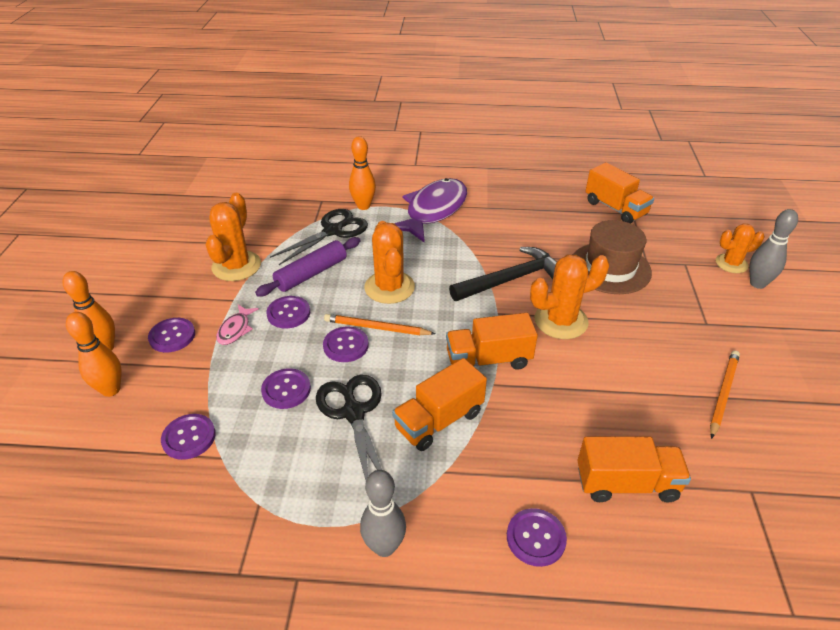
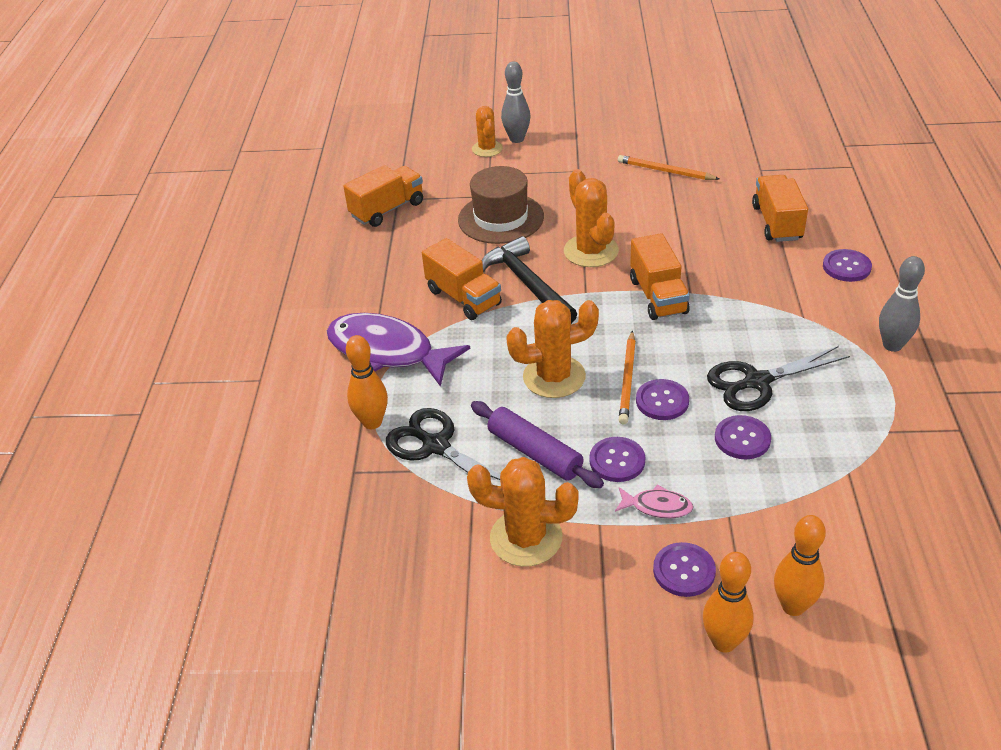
camera: 90 degrees left, 0 degrees up
purple button [161,414,216,460] -> none
orange truck [392,358,487,451] -> orange truck moved to [422,238,502,320]

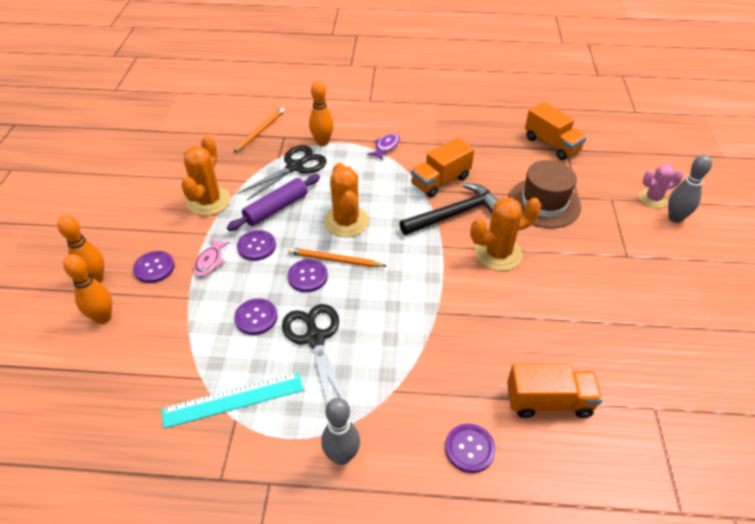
camera: 90 degrees right, 5 degrees up
purple fish [327,313,470,387] -> purple fish [368,133,400,160], size x0.44
orange cactus [472,106,503,157] -> pink cactus [639,164,683,208]
orange pencil [618,155,719,180] -> orange pencil moved to [234,108,285,152]
orange truck [630,233,690,320] -> none
none -> turquoise ruler [162,372,303,428]

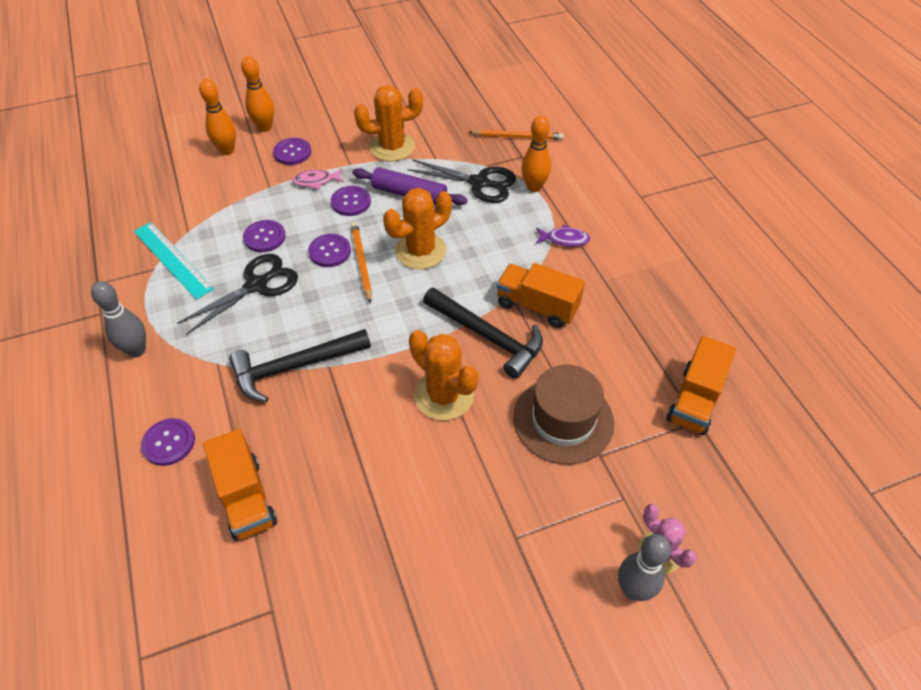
camera: 65 degrees right, 5 degrees up
none -> black hammer [229,329,371,402]

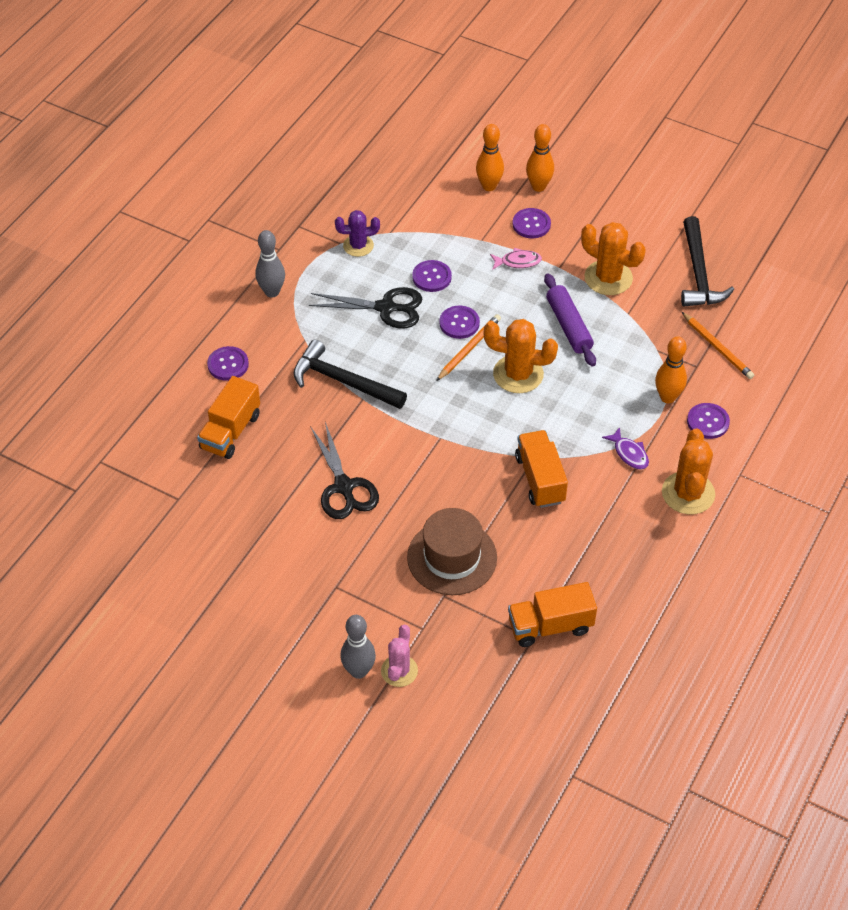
camera: 50 degrees right, 0 degrees up
turquoise ruler [134,222,214,300] -> purple cactus [335,210,380,257]
pink fish [292,168,344,190] -> pink fish turned 135 degrees clockwise [490,248,542,270]
purple button [331,186,371,216] -> purple button moved to [687,403,730,439]
black scissors [408,160,516,203] -> black scissors moved to [310,422,379,519]
orange cactus [409,330,479,421] -> orange cactus moved to [662,428,715,514]
black hammer [423,288,543,379] -> black hammer moved to [681,216,734,307]

